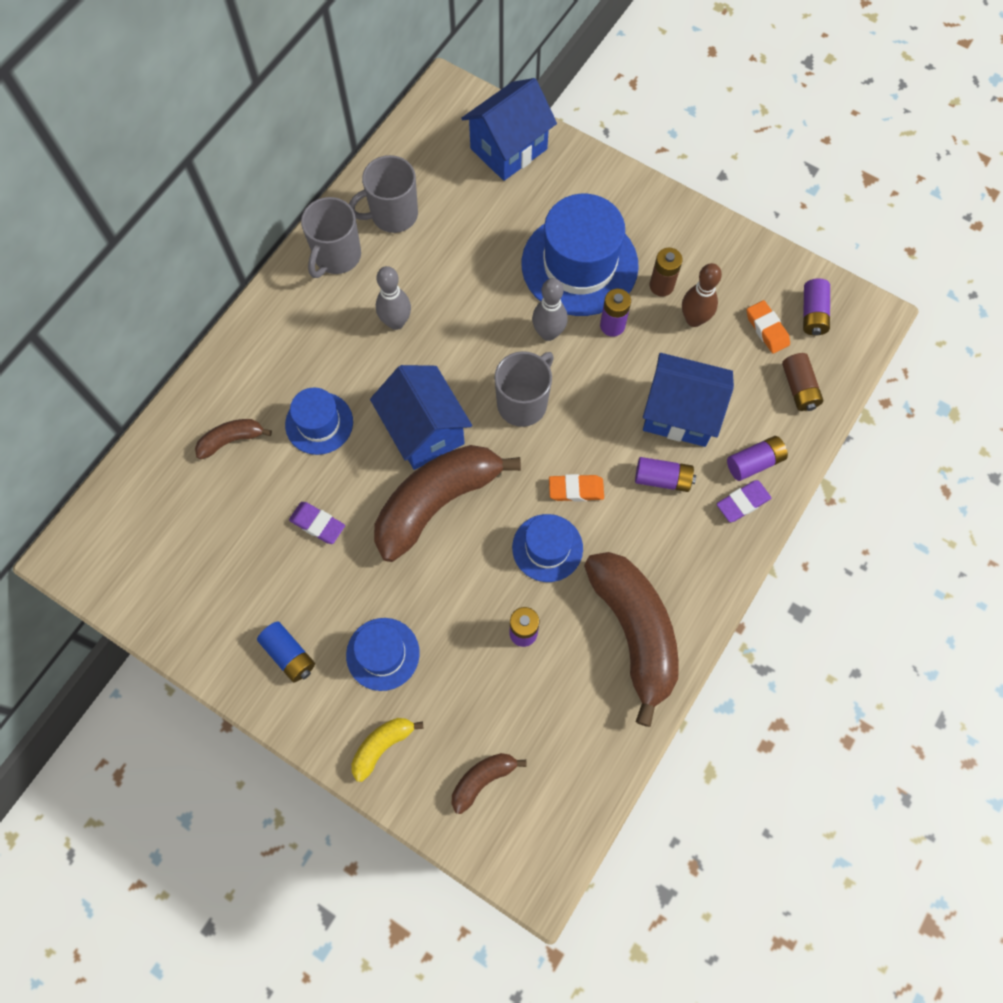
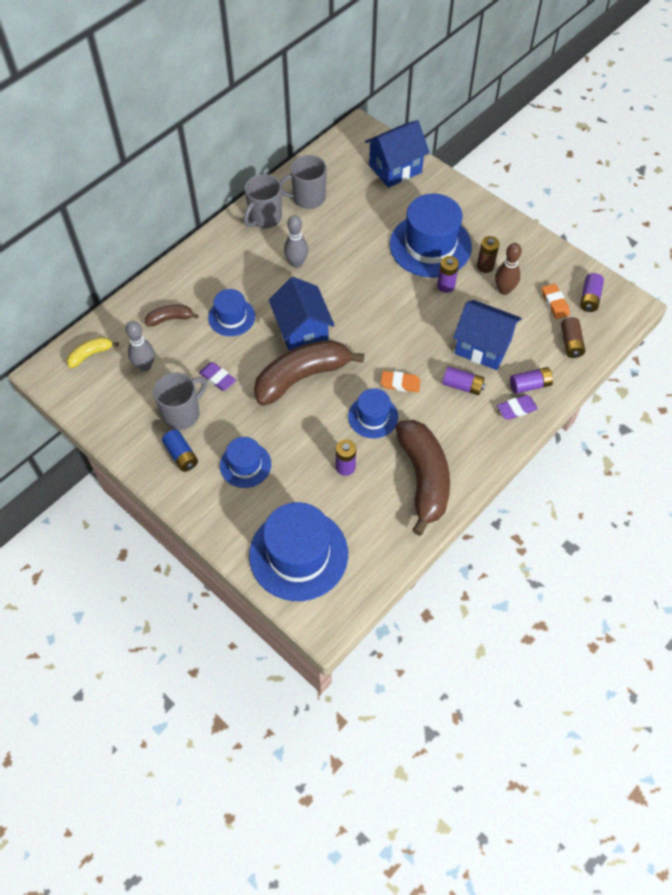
camera: 10 degrees right, 10 degrees down
yellow banana [351,718,423,782] -> yellow banana moved to [67,337,119,368]
brown banana [452,753,526,814] -> blue hat [249,502,348,601]
grey mug [494,351,554,427] -> grey mug moved to [153,372,207,430]
grey bowling pin [532,278,568,341] -> grey bowling pin moved to [126,321,155,371]

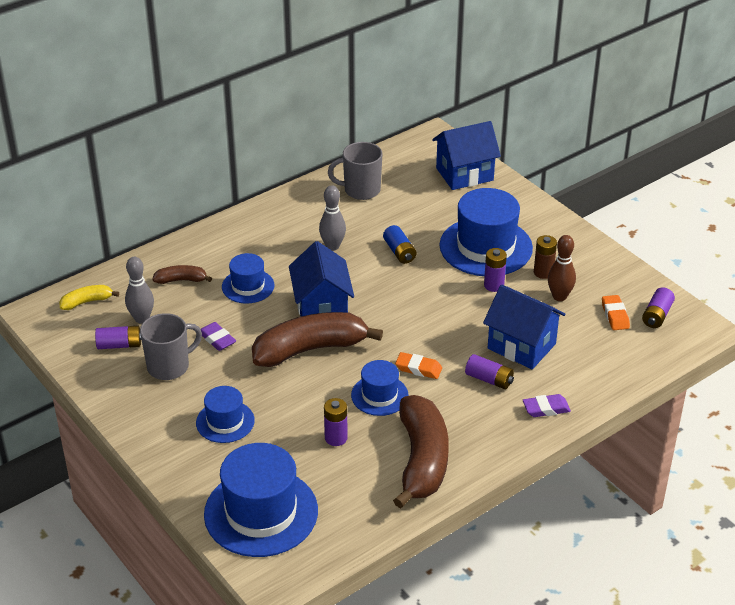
camera: 10 degrees right, 20 degrees down
blue battery [162,429,198,472] -> blue battery moved to [383,225,417,264]
grey mug [244,174,282,229] -> none
purple battery [510,367,553,394] -> purple battery moved to [95,326,141,349]
brown battery [561,317,585,358] -> none

